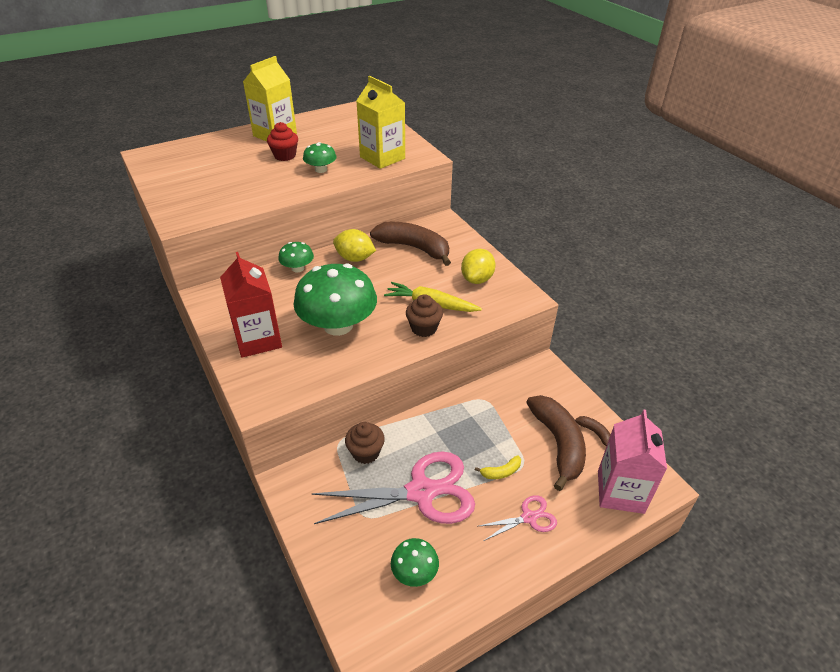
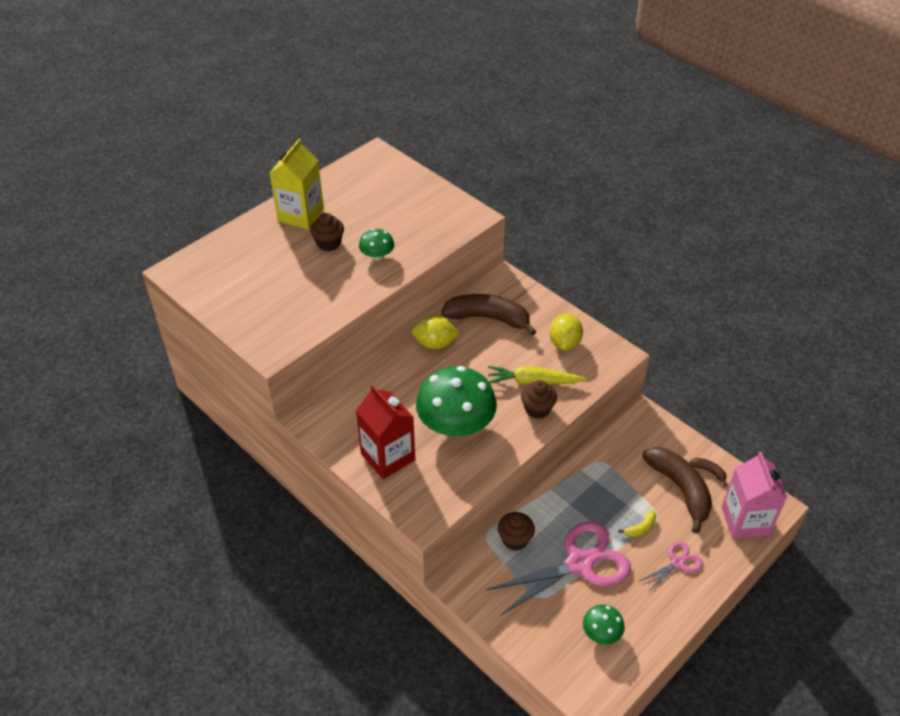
camera: 15 degrees left, 5 degrees up
red cupcake [267,122,298,161] -> brown cupcake [310,213,344,251]
green mushroom [278,242,314,272] -> none
yellow carton [356,76,405,169] -> none

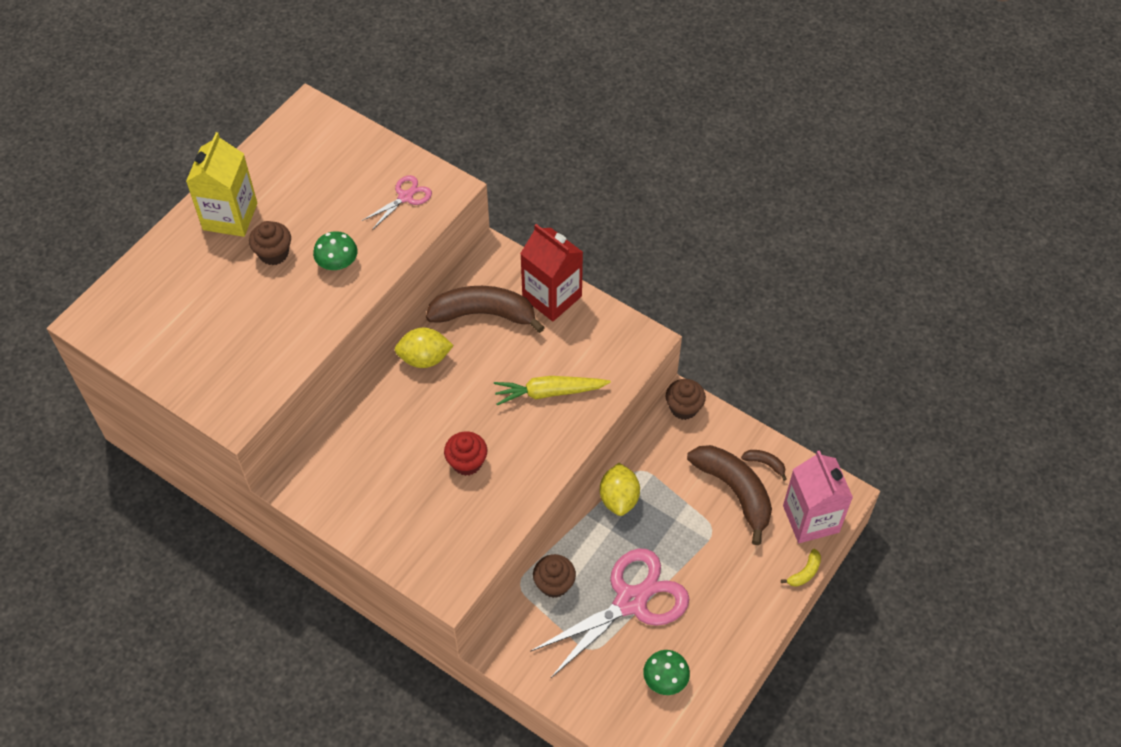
camera: 10 degrees left, 10 degrees up
red carton [356,385,415,479] -> red carton moved to [520,224,583,321]
green mushroom [416,366,497,436] -> red cupcake [444,431,487,476]
brown cupcake [521,380,557,419] -> brown cupcake moved to [666,379,706,420]
yellow lemon [550,314,583,351] -> yellow lemon moved to [600,463,640,516]
yellow banana [618,510,656,537] -> yellow banana moved to [781,549,821,587]
pink scissors [638,542,703,592] -> pink scissors moved to [362,175,432,230]

